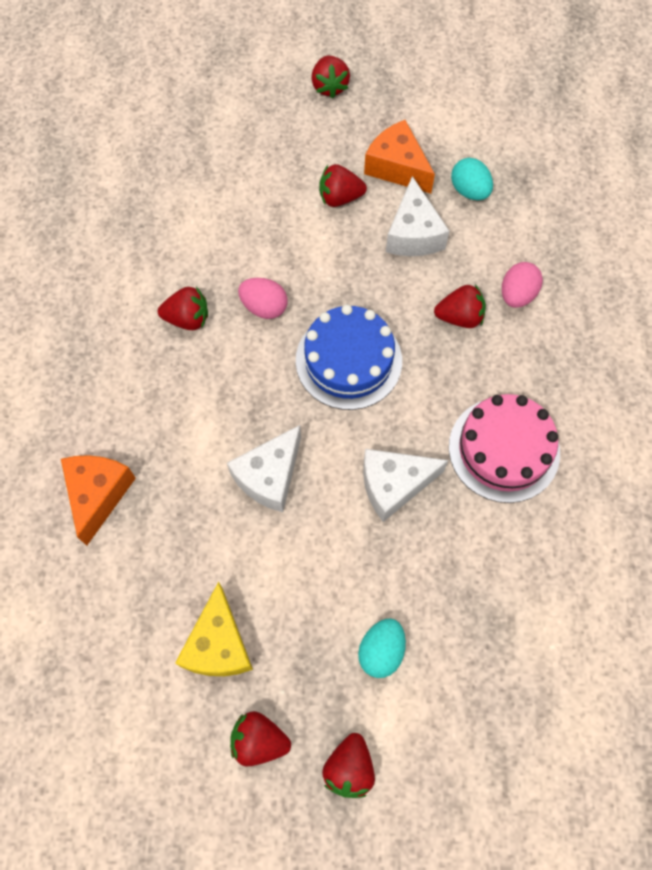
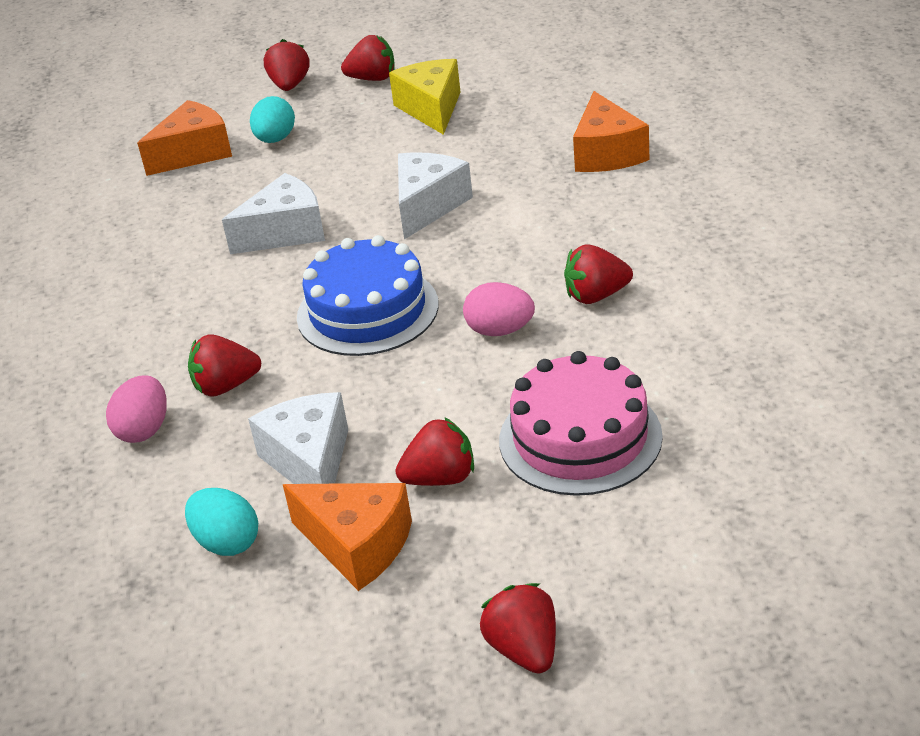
camera: 170 degrees right, 30 degrees down
pink cake [449,394,560,503] -> pink cake moved to [499,351,663,496]
none -> orange cheese [137,100,232,176]

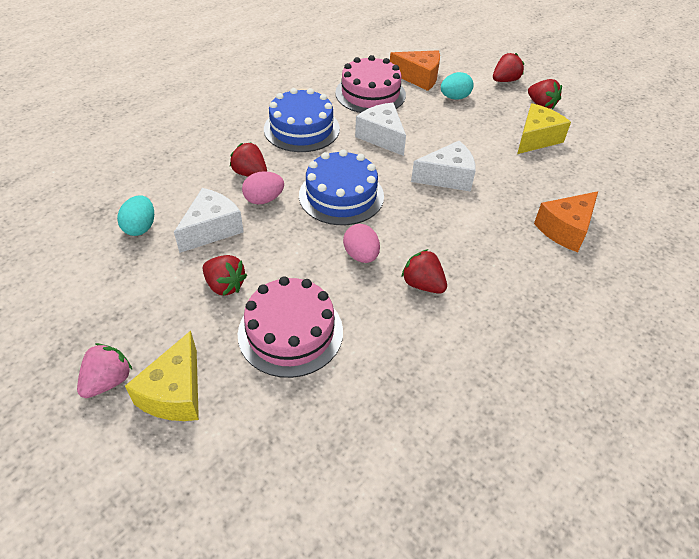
camera: 50 degrees right, 10 degrees up
pink egg [106,375,167,443] -> pink egg moved to [242,171,284,204]
white cheese [222,173,325,254] -> white cheese turned 150 degrees counterclockwise [355,103,406,156]
orange cheese [283,483,412,591] -> none
red strawberry [480,583,556,674] -> pink strawberry [77,343,132,398]
none -> yellow cheese [125,331,199,421]
none -> blue cake [264,88,340,152]
none -> pink cake [335,55,406,113]

